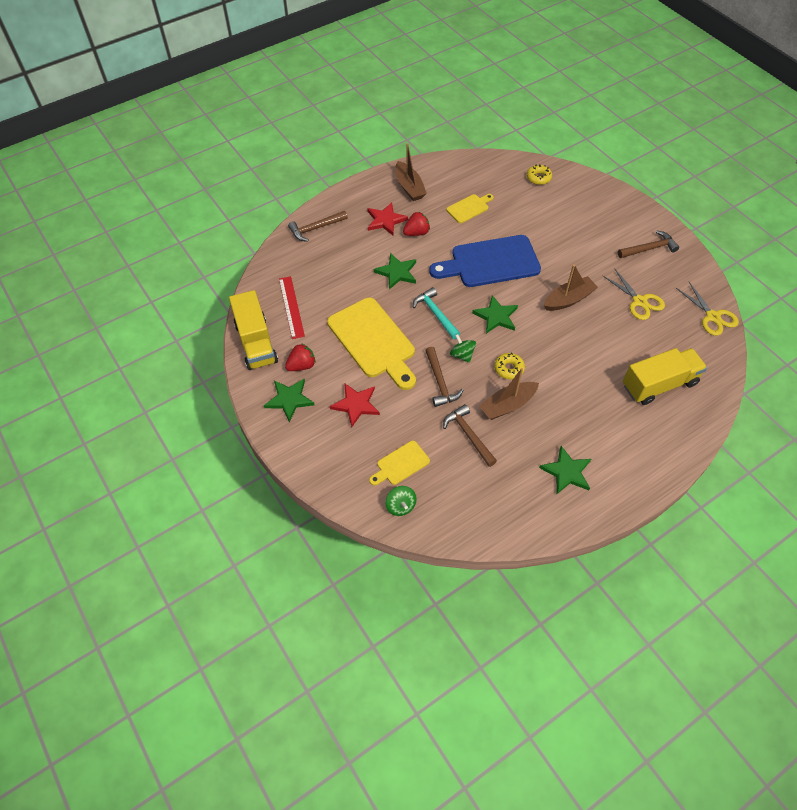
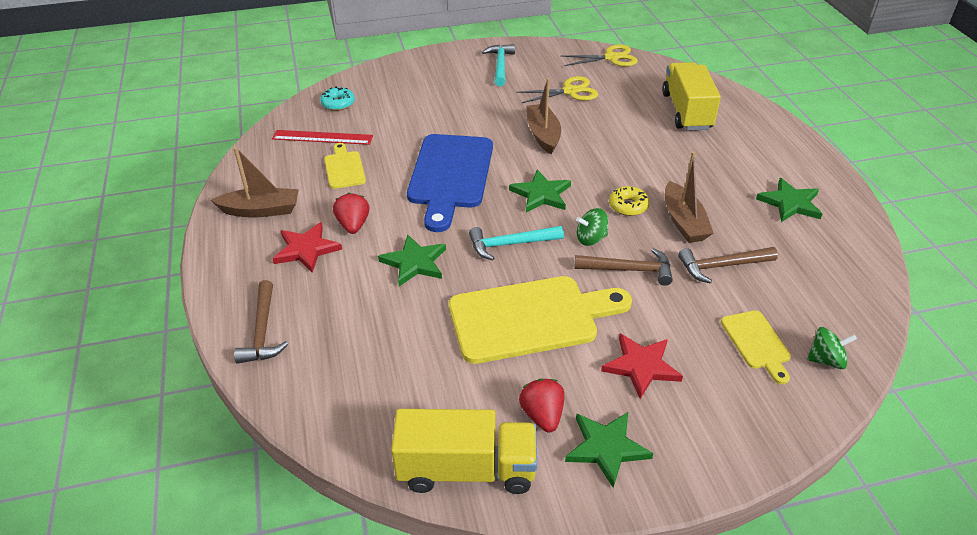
camera: 70 degrees left, 15 degrees down
red ruler [279,276,305,339] -> red ruler moved to [272,130,373,145]
yellow donut [527,164,552,185] -> turquoise donut [320,86,355,111]
brown hammer [618,231,679,258] -> turquoise hammer [482,44,515,86]

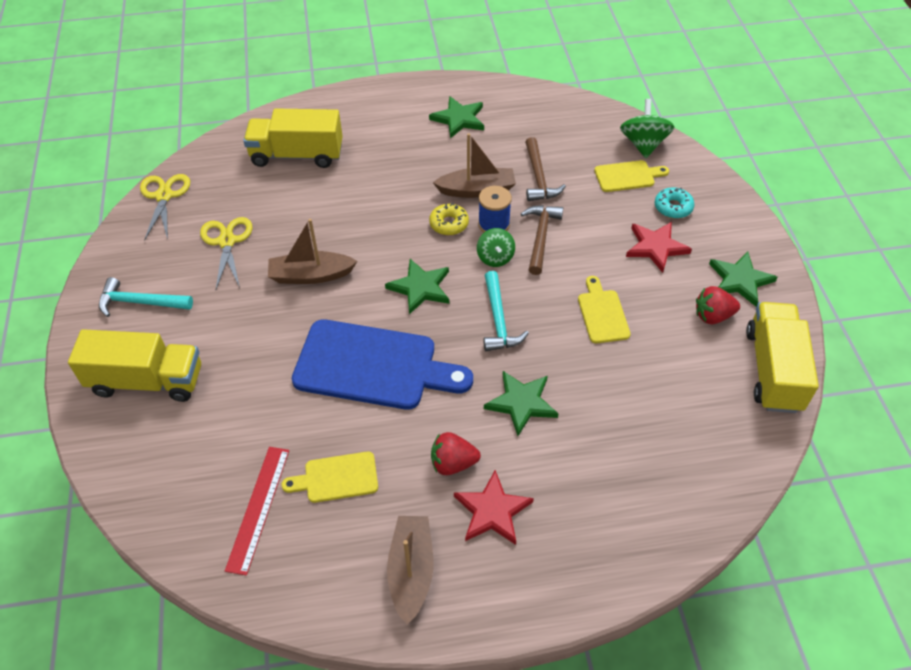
camera: 85 degrees left, 10 degrees up
brown hammer [234,280,288,364] -> none
turquoise donut [320,86,355,111] -> turquoise donut moved to [655,187,694,218]
yellow cutting board [449,276,632,364] -> yellow cutting board [578,276,631,343], size x0.49
green spinning top [807,327,857,369] -> green spinning top [620,99,674,158], size x1.51
none -> yellow truck [68,329,201,402]
none -> blue spool [478,186,512,233]

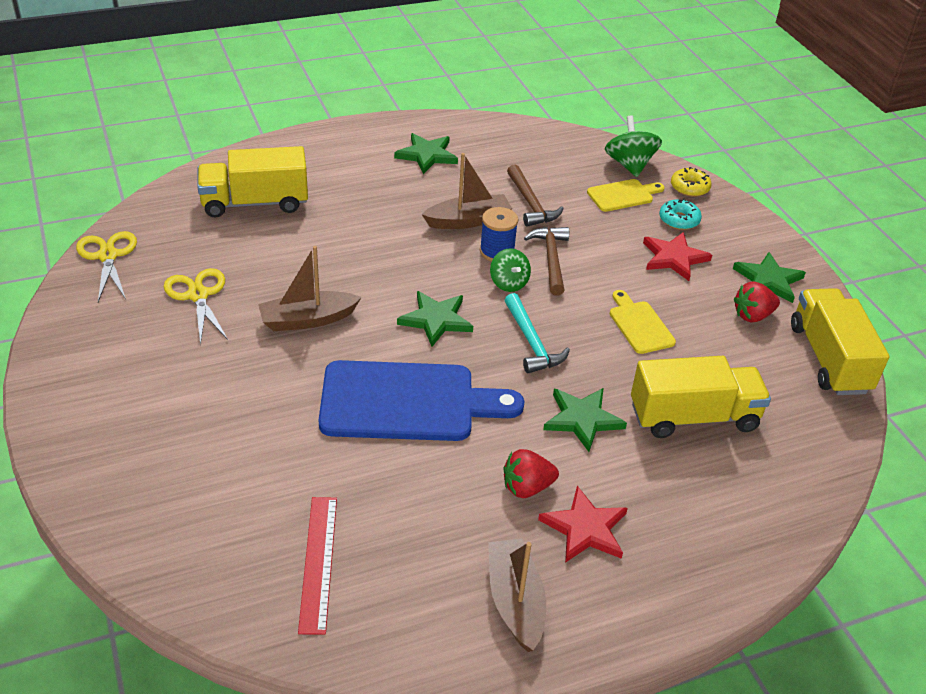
camera: 15 degrees left, 10 degrees down
yellow truck [68,329,201,402] -> yellow truck moved to [631,356,771,438]
turquoise hammer [99,277,193,317] -> none
yellow cutting board [281,452,378,503] -> none
yellow donut [429,203,469,235] -> yellow donut moved to [671,167,712,197]

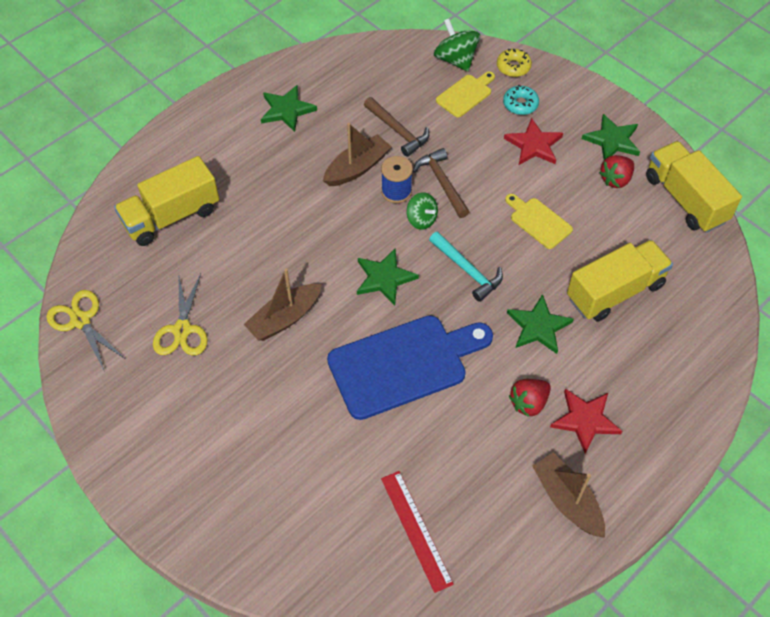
camera: 20 degrees left, 15 degrees up
yellow scissors [164,268,228,346] -> yellow scissors turned 135 degrees counterclockwise [153,273,208,355]

